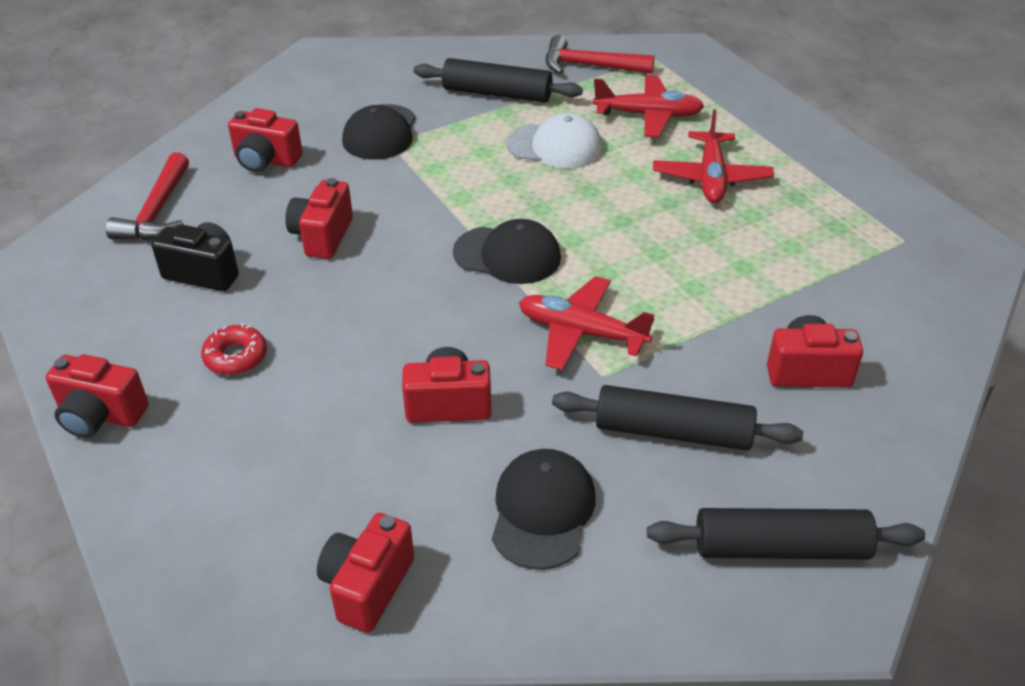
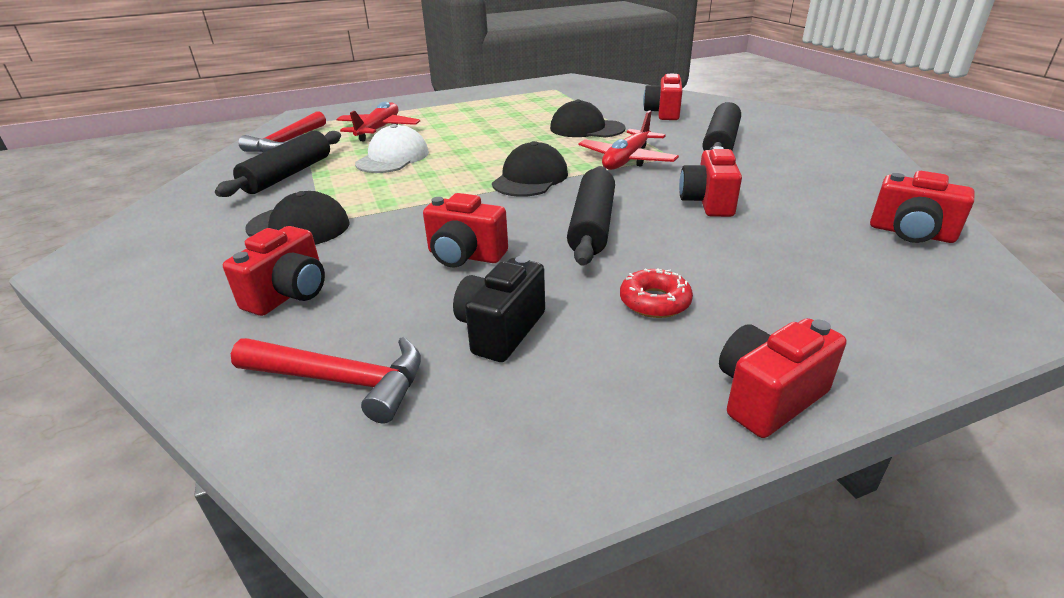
camera: 80 degrees left, 10 degrees down
red camera [46,354,149,438] -> red camera turned 150 degrees counterclockwise [719,318,846,438]
black cap [492,449,596,570] -> black cap moved to [550,99,625,137]
black rolling pin [647,508,925,560] -> black rolling pin moved to [567,166,615,266]
red plane [653,110,774,203] -> none

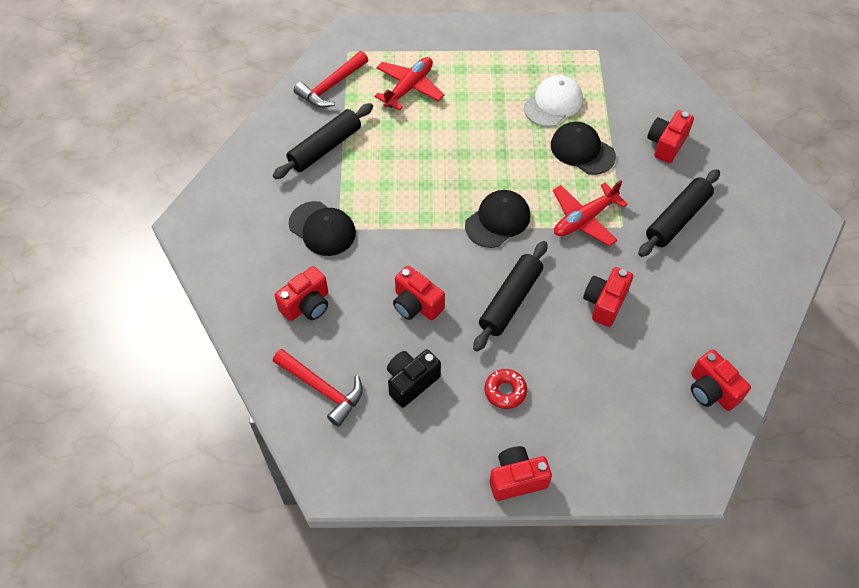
camera: 20 degrees right, 25 degrees up
white cap [355,124,429,173] -> white cap moved to [524,75,583,127]

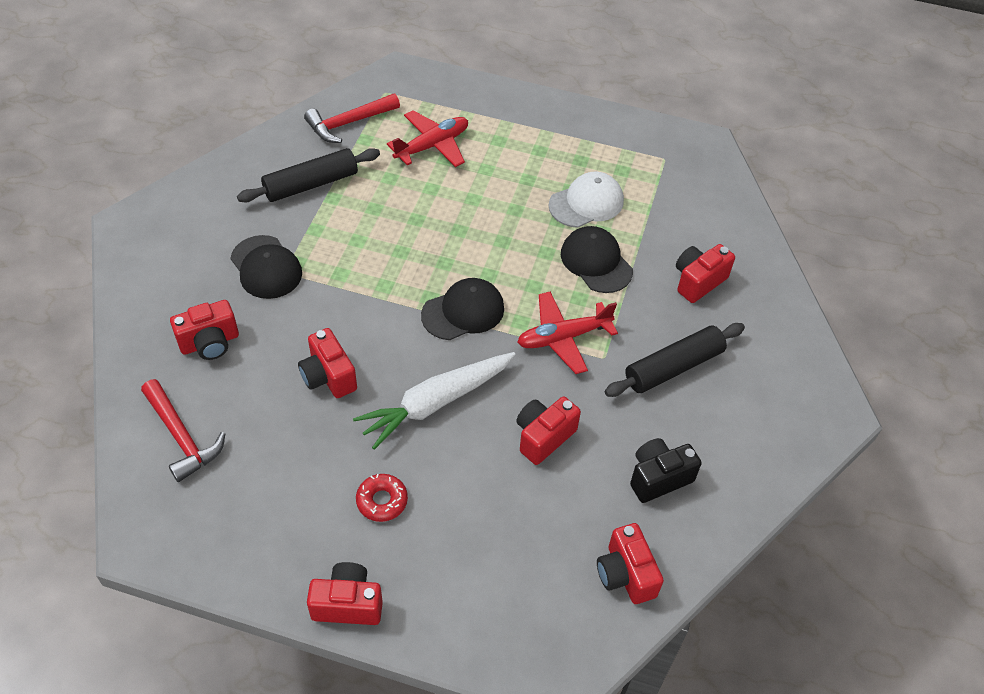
camera: 15 degrees right, 5 degrees down
black camera [387,349,441,408] -> black camera moved to [630,438,702,503]
black rolling pin [473,241,548,352] -> white carrot [353,352,516,450]

